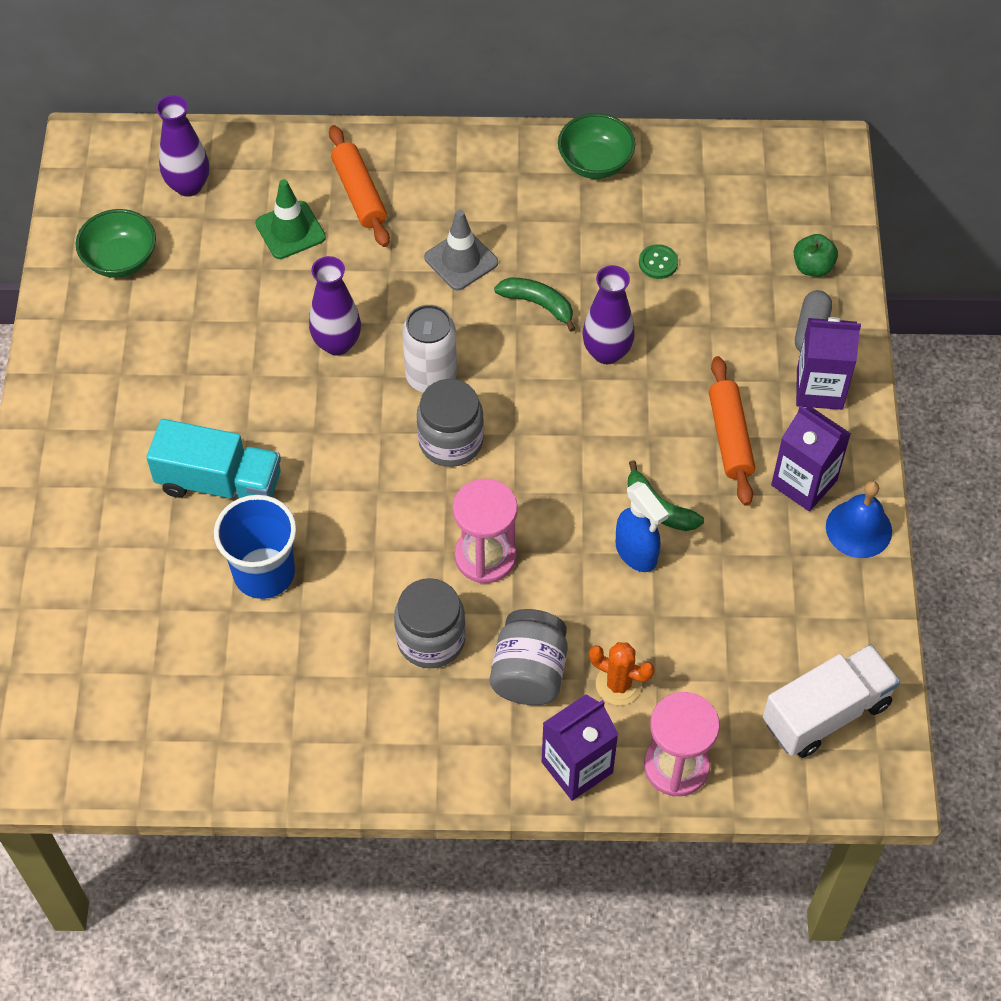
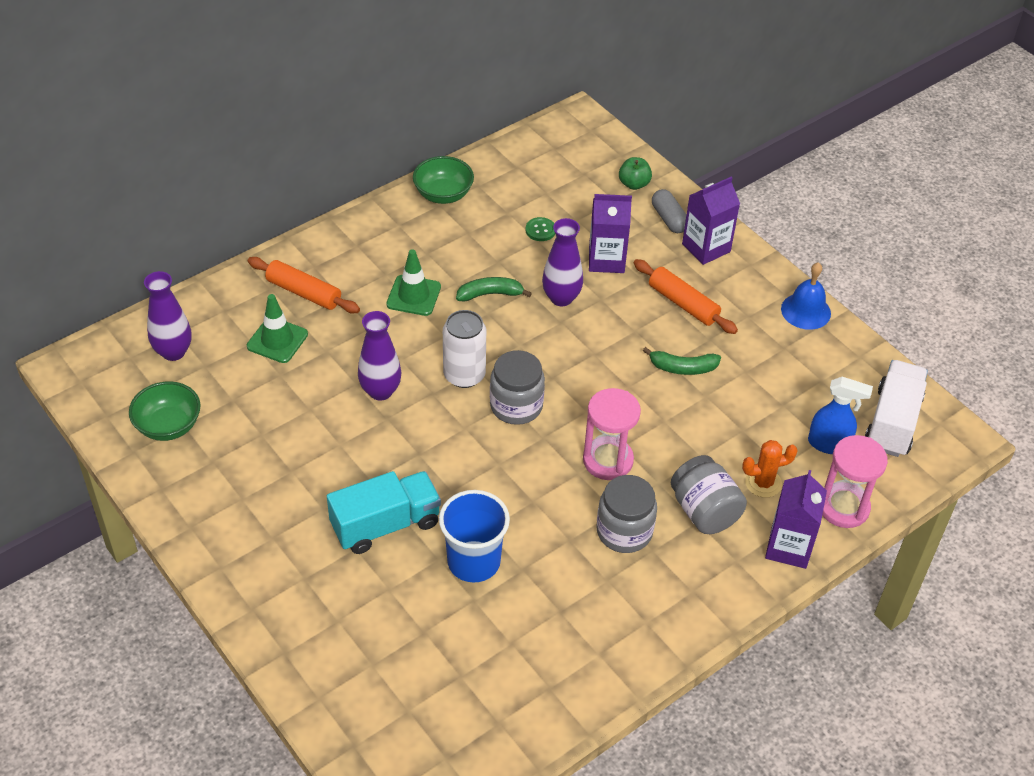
camera: 40 degrees left, 10 degrees down
grey traffic cone [424,210,498,290] -> green traffic cone [386,249,441,316]
blue spray bottle [616,481,669,572] -> blue spray bottle moved to [808,377,873,454]
purple carton [771,406,851,511] -> purple carton moved to [589,194,632,273]

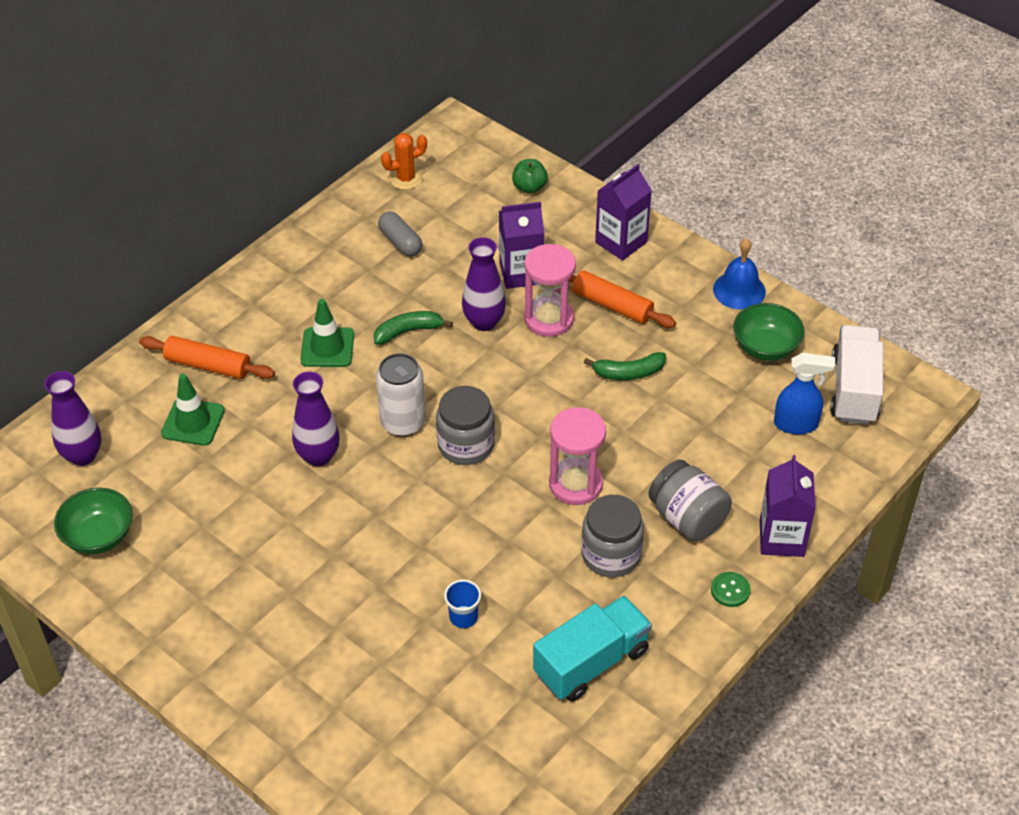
camera: 10 degrees left, 0 degrees up
turquoise truck [327,471,441,554] -> turquoise truck moved to [533,596,652,702]
green bowl [413,156,474,204] -> green bowl moved to [733,303,805,361]
blue cup [439,490,510,583] -> blue cup [444,580,481,628], size x0.50
green button [525,217,555,241] -> green button moved to [711,572,750,607]
grey capsule [652,189,687,233] -> grey capsule moved to [378,212,422,256]
orange cactus [742,440,798,498] -> orange cactus moved to [381,133,427,190]
pink hourglass [822,435,888,528] -> pink hourglass moved to [524,244,576,337]

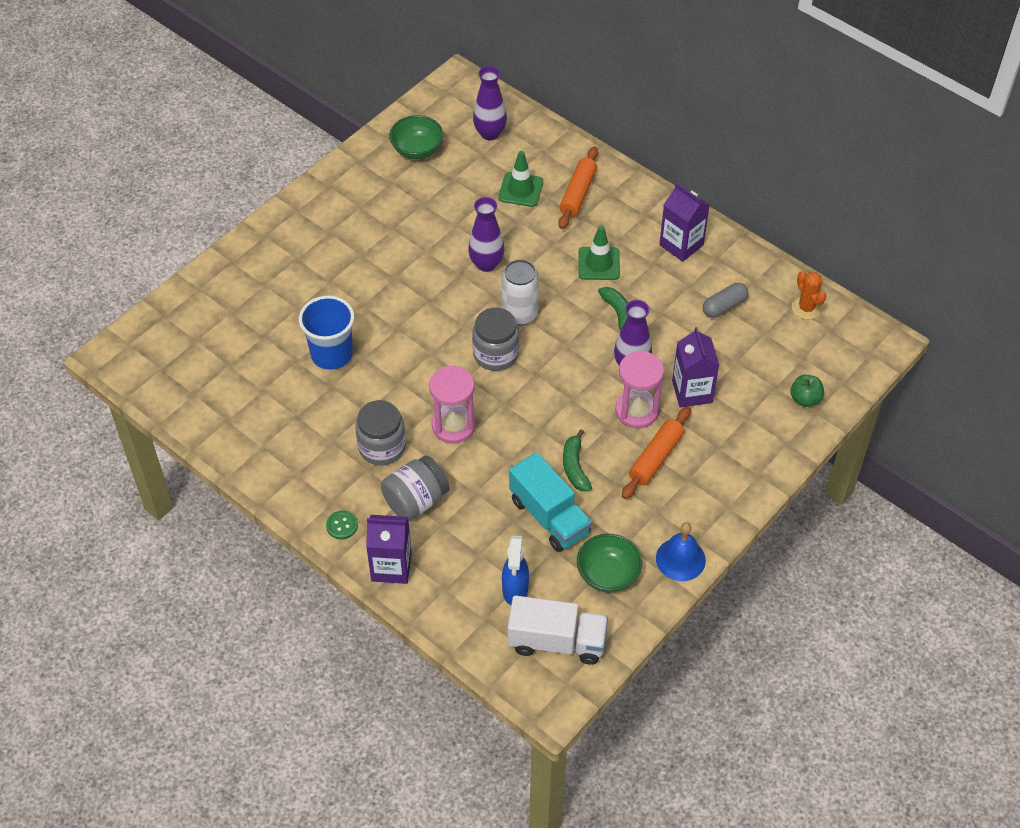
camera: 90 degrees right, 5 degrees up
blue cup [444,580,481,628] -> blue cup [299,296,354,370], size x2.00
turquoise truck [533,596,652,702] -> turquoise truck moved to [509,452,592,552]
purple carton [595,164,652,261] -> purple carton moved to [659,183,710,262]

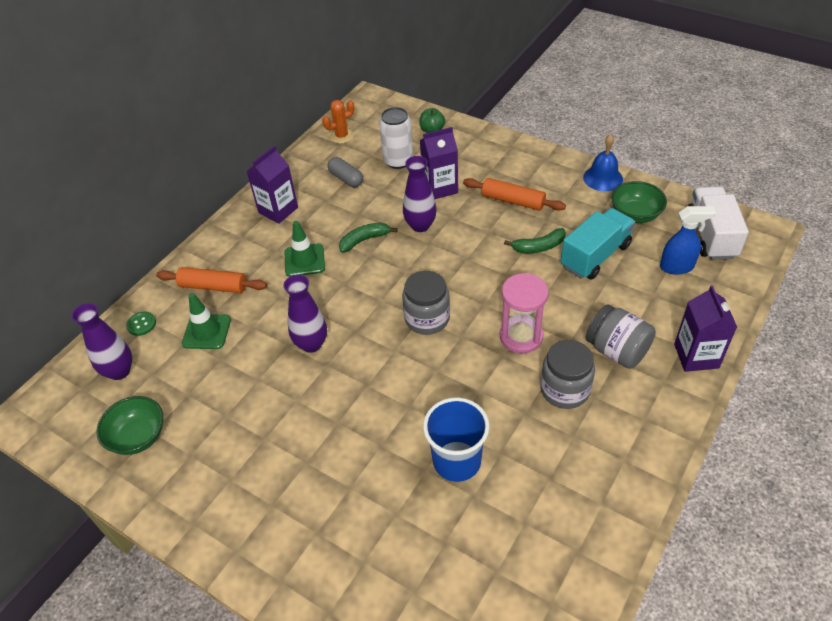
camera: 95 degrees left, 5 degrees down
green button [326,510,358,540] -> green button moved to [126,311,156,336]
white can [501,259,539,325] -> white can moved to [379,107,413,169]
pink hourglass [615,351,664,429] -> none

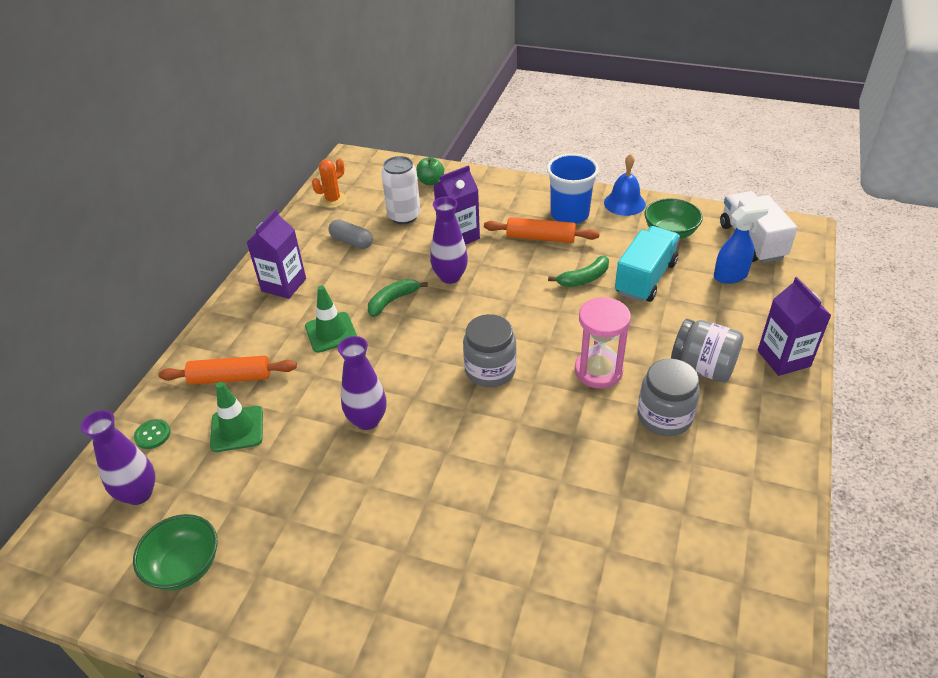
camera: 15 degrees left, 5 degrees down
blue cup [423,397,490,482] -> blue cup moved to [547,153,599,224]

